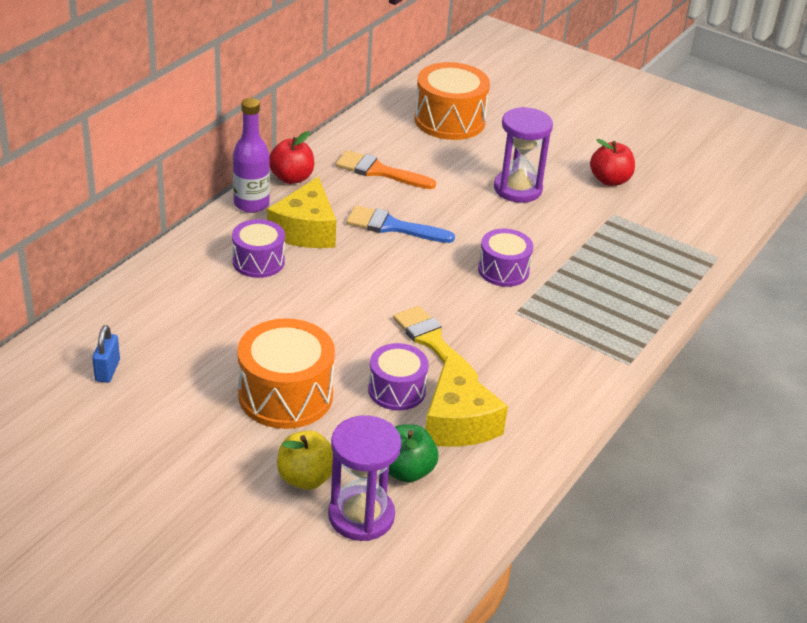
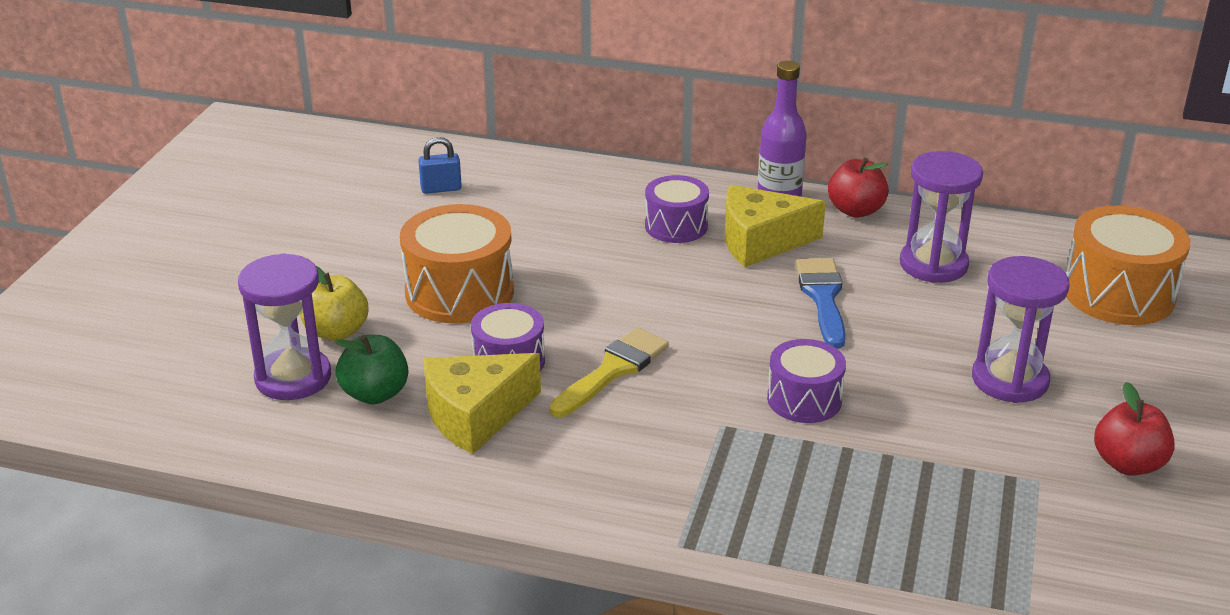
camera: 75 degrees right, 5 degrees down
orange brush [336,150,436,189] -> purple hourglass [900,151,983,283]

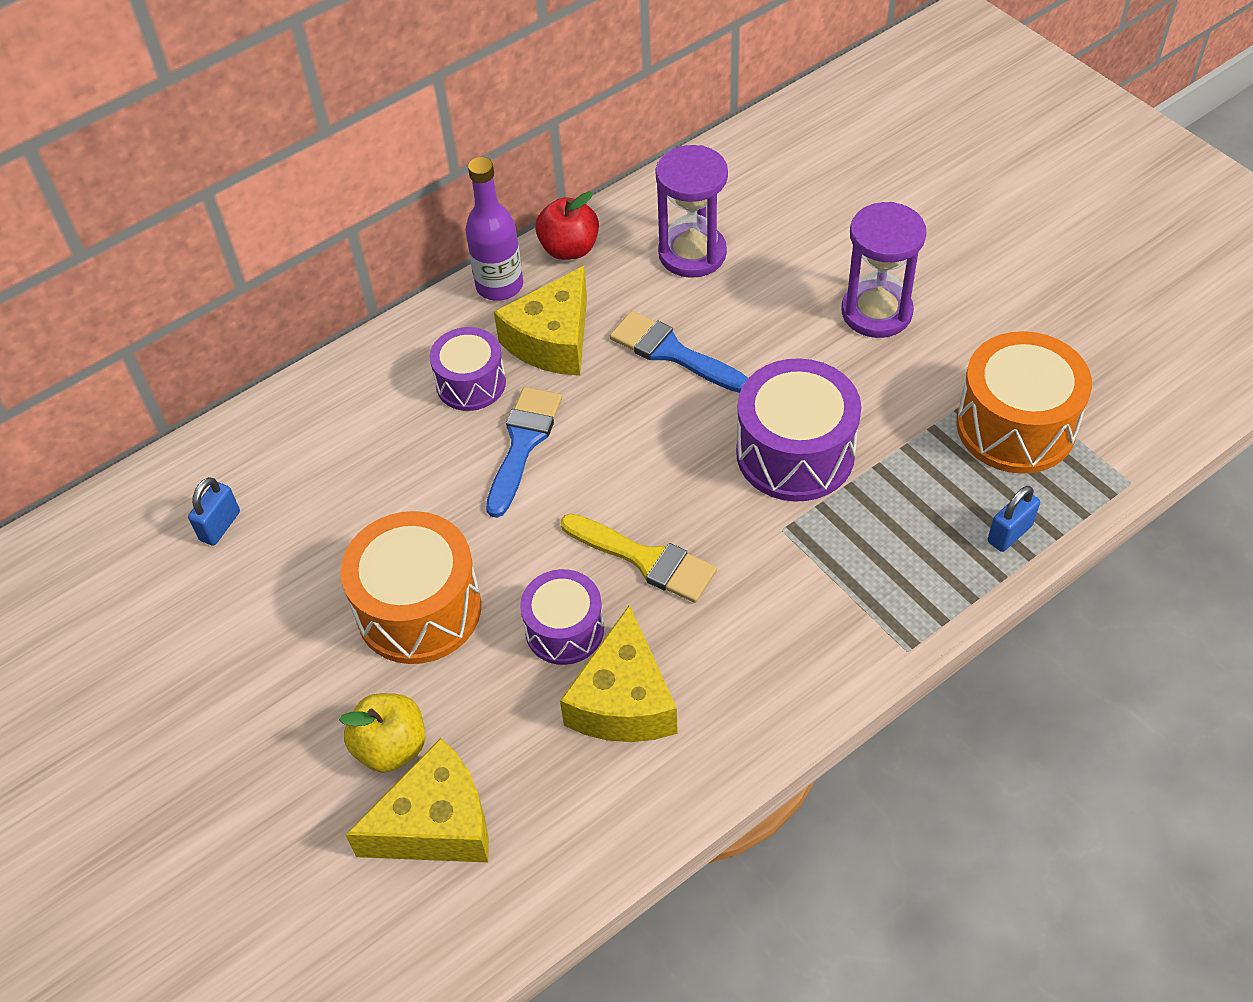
camera: 50 degrees left, 20 degrees up
purple hourglass [238,253,331,400] -> yellow cheese [345,738,489,863]
green apple [335,335,408,405] -> none
yellow brush [549,328,669,417] -> yellow brush turned 135 degrees clockwise [560,513,717,603]
purple drum [767,339,846,423] -> purple drum [736,358,861,502], size x1.61
orange drum [1066,206,1190,325] -> orange drum moved to [957,331,1092,474]
red apple [1094,382,1175,476] -> none
none -> blue brush [486,387,562,518]
none -> blue padlock [988,486,1040,552]

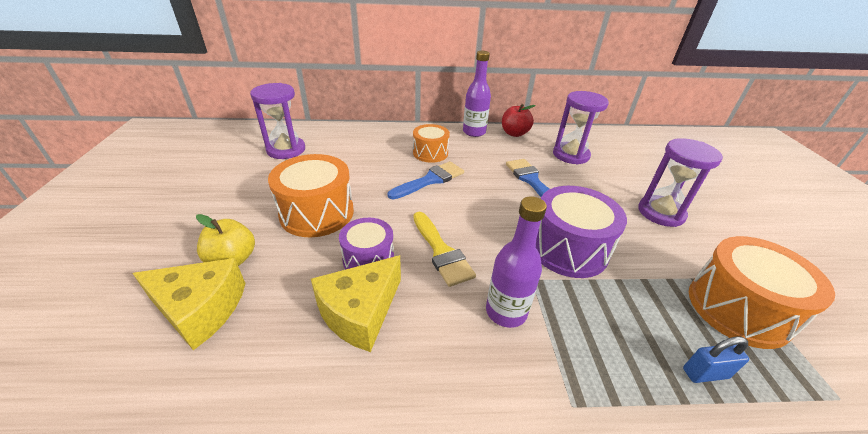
camera: 30 degrees right, 15 degrees down
blue padlock [188,477,240,546] -> purple hourglass [250,83,305,159]
purple drum [430,327,506,411] -> orange drum [413,124,450,163]
yellow cheese [494,266,587,376] -> none
none -> purple bottle [486,196,547,328]

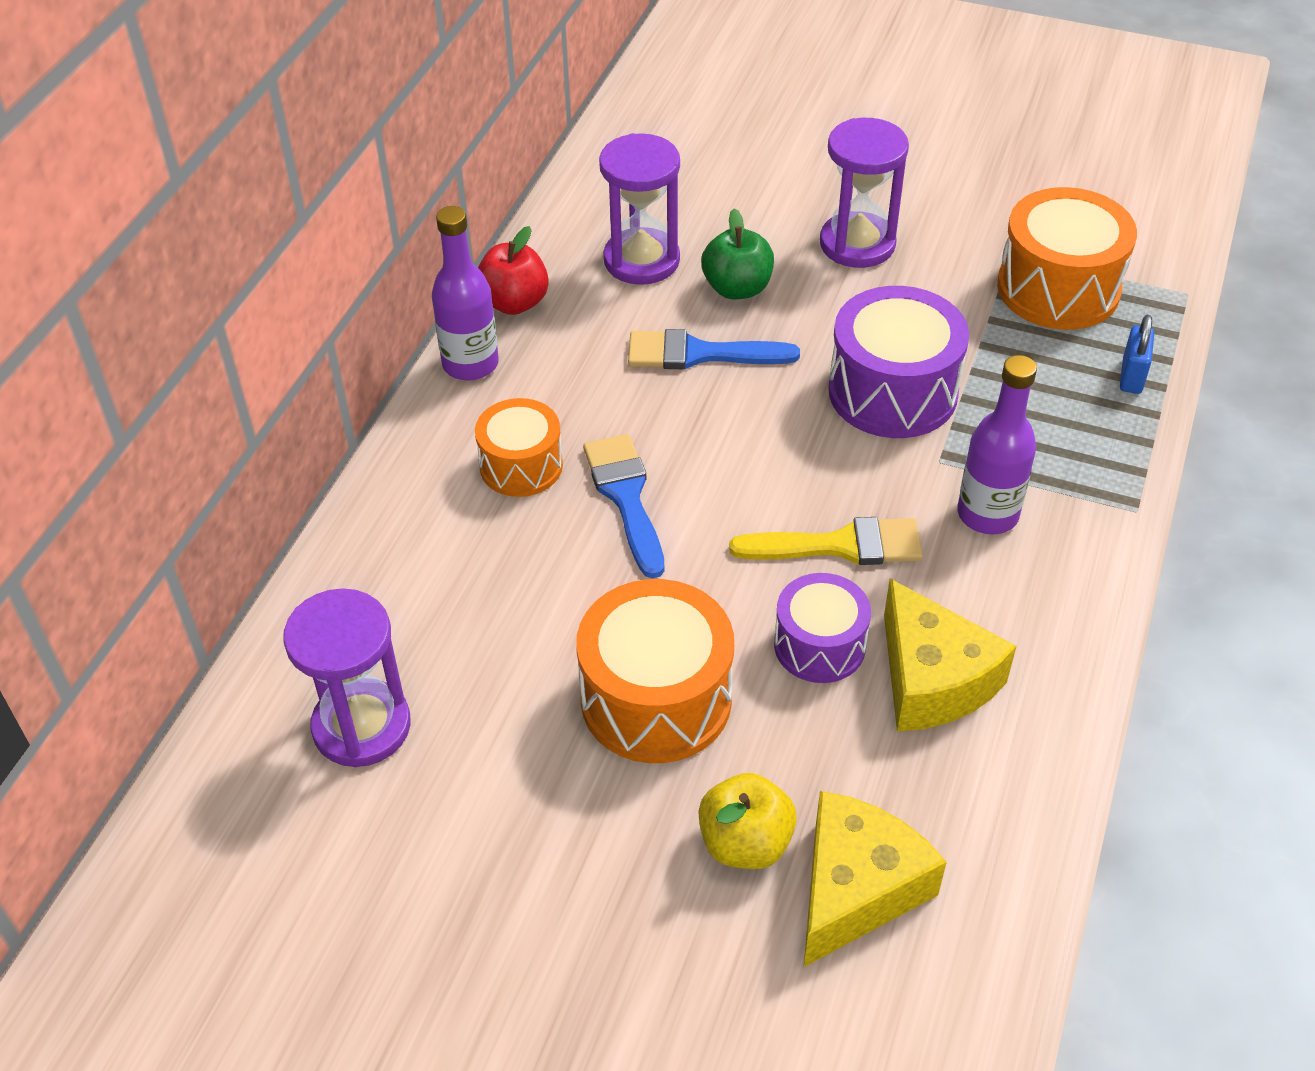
camera: 65 degrees left, 10 degrees up
none -> green apple [701,208,774,299]

